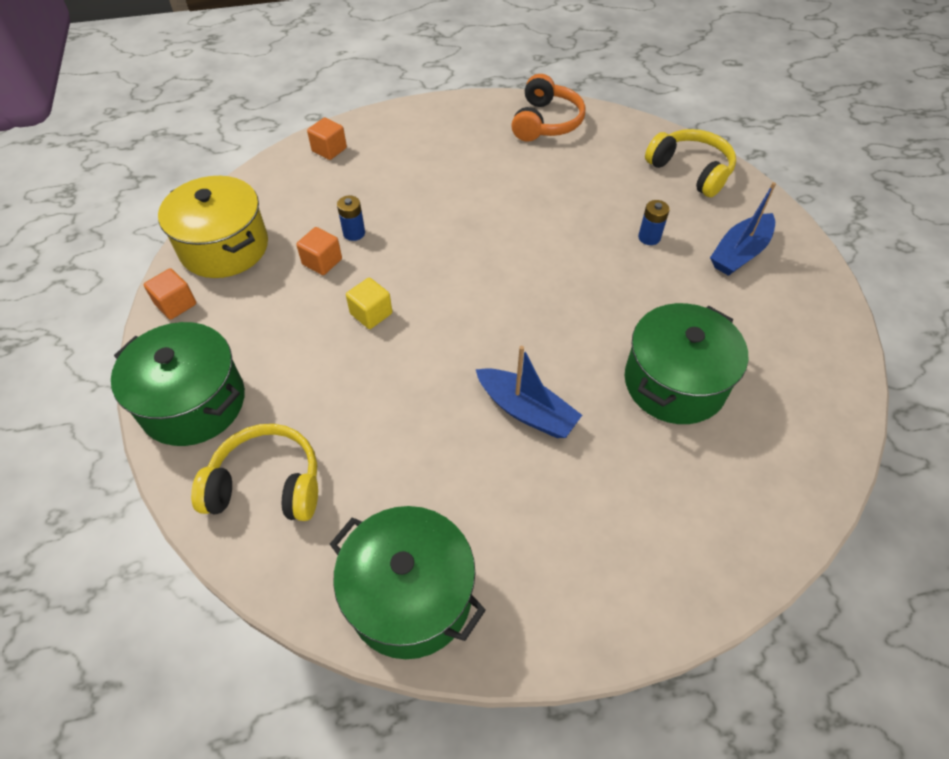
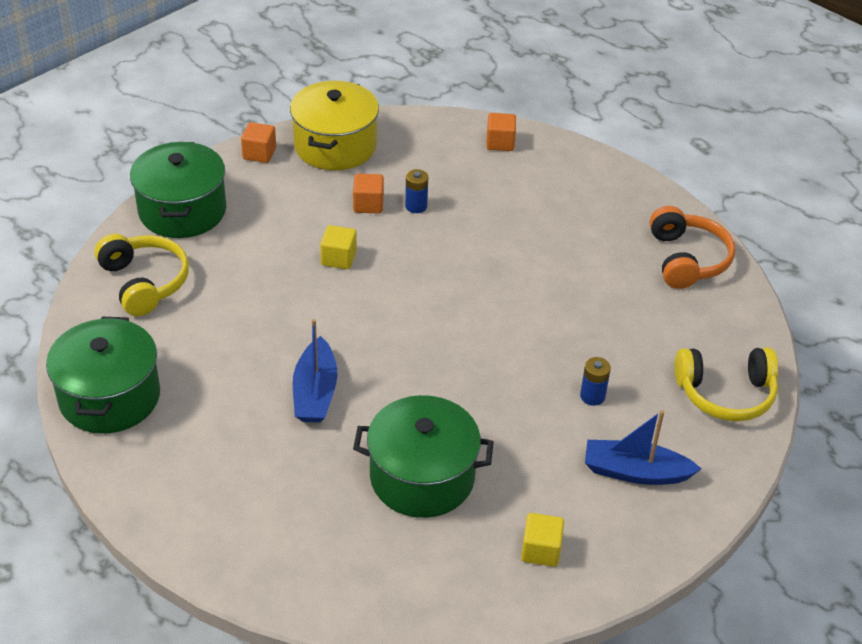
camera: 55 degrees right, 10 degrees down
orange headphones [511,74,585,142] -> orange headphones turned 75 degrees counterclockwise [649,206,735,289]
yellow headphones [645,129,736,197] -> yellow headphones turned 75 degrees clockwise [674,348,778,422]
none -> yellow cube [521,513,564,567]

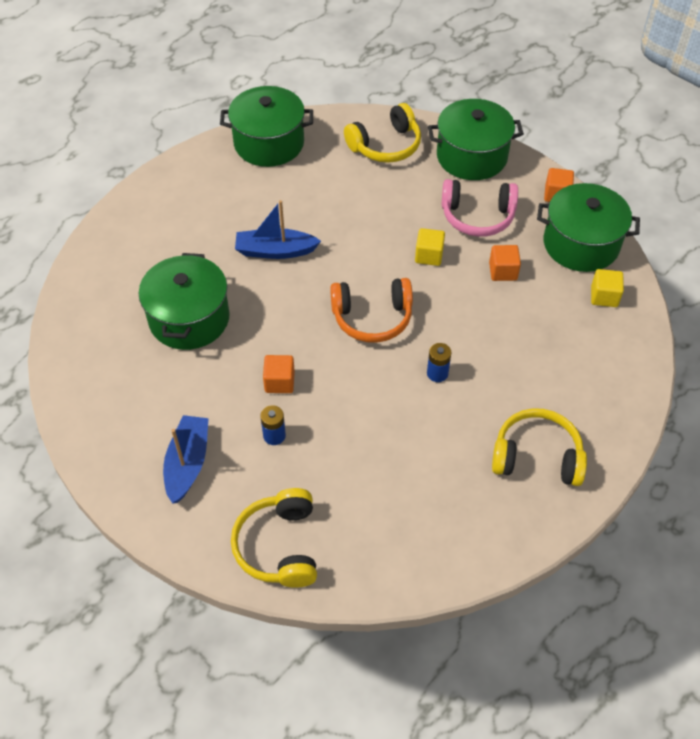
camera: 90 degrees right, 10 degrees up
yellow pot [290,81,379,170] -> green pot [537,183,640,272]
blue battery [405,169,428,213] -> blue battery moved to [427,343,452,382]
orange cube [486,113,516,151] -> orange cube moved to [263,355,295,393]
yellow cube [521,513,564,567] -> yellow cube moved to [591,269,624,307]
orange headphones [649,206,735,289] -> orange headphones moved to [330,278,413,343]
none -> pink headphones [442,179,518,237]
none -> yellow headphones [492,408,587,486]

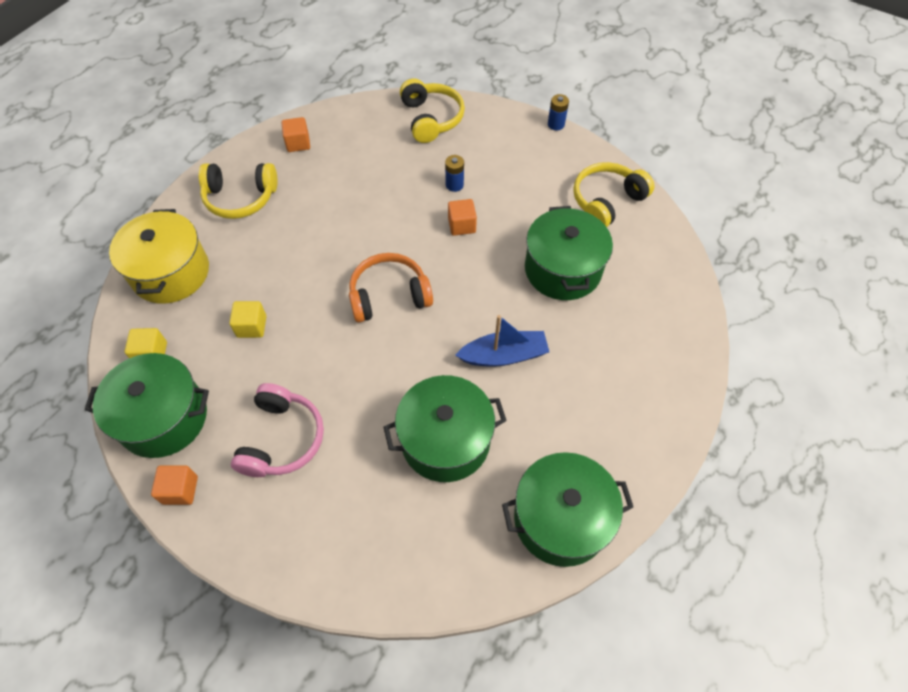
camera: 170 degrees right, 5 degrees up
blue boat [163,415,209,504] -> none
yellow headphones [344,103,421,163] -> yellow headphones moved to [573,162,654,227]
yellow cube [415,228,445,266] -> yellow cube moved to [229,301,266,338]
blue battery [427,343,452,382] -> blue battery moved to [548,94,569,130]
green pot [428,99,524,180] -> green pot moved to [384,375,507,482]
pink headphones [442,179,518,237] -> pink headphones turned 105 degrees clockwise [231,383,324,477]
orange cube [489,245,521,281] -> orange cube moved to [281,117,310,152]
none -> yellow pot [109,209,209,304]

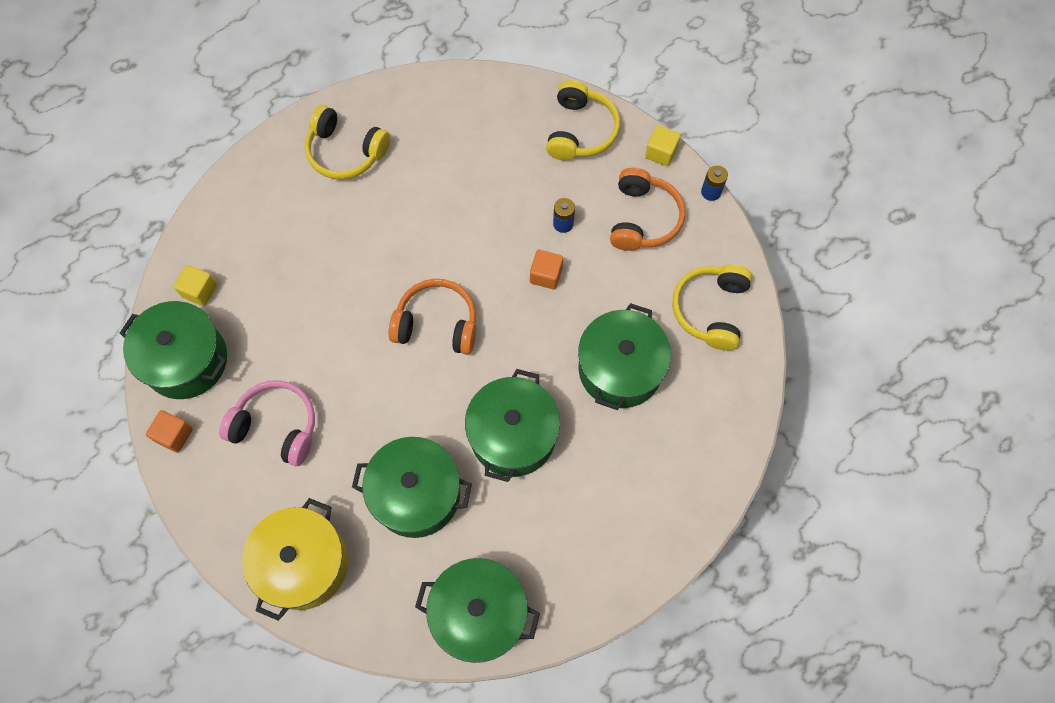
camera: 25 degrees right, 10 degrees up
yellow pot [109,209,209,304] -> yellow pot moved to [242,498,348,621]
yellow cube [229,301,266,338] -> yellow cube moved to [645,125,681,166]
pink headphones [231,383,324,477] -> pink headphones turned 105 degrees counterclockwise [219,380,315,466]
orange cube [281,117,310,152] -> none
blue boat [455,315,549,367] -> green pot [465,369,560,482]
yellow headphones [573,162,654,227] -> yellow headphones turned 60 degrees counterclockwise [672,264,752,351]
none -> orange headphones [610,168,685,251]

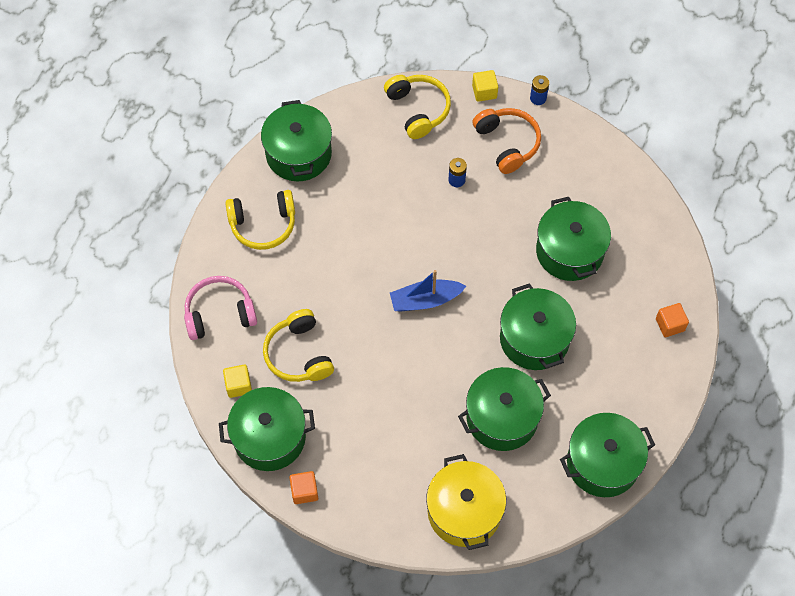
camera: 35 degrees left, 5 degrees down
pink headphones [219,380,315,466] -> pink headphones moved to [184,276,257,340]
orange headphones [389,279,476,355] -> blue boat [390,270,466,312]
orange cube [530,250,563,289] -> orange cube moved to [656,303,689,337]
yellow headphones [672,264,752,351] -> yellow headphones moved to [263,309,334,382]
none -> green pot [261,100,332,181]

